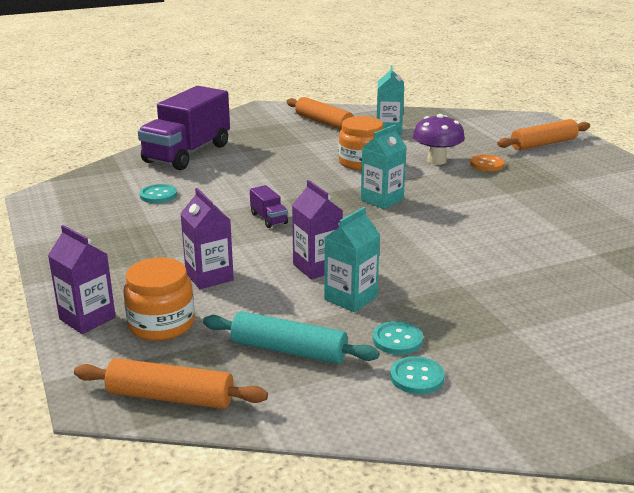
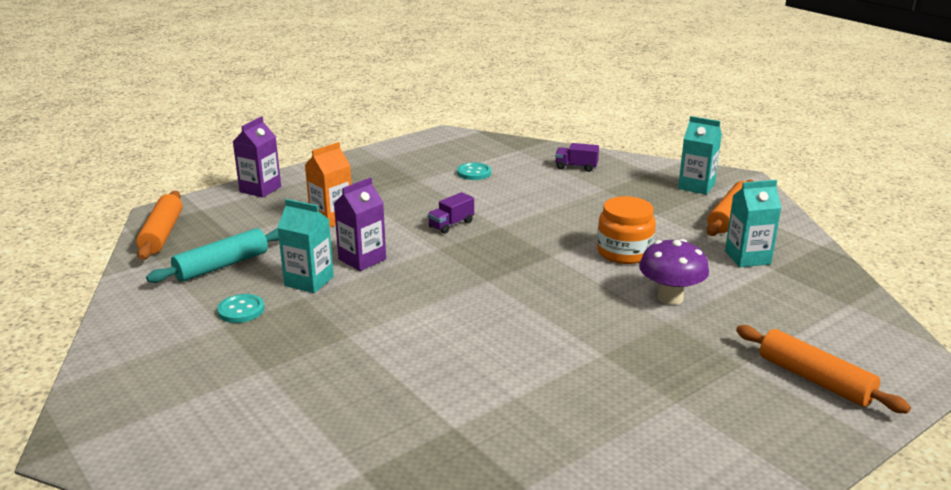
camera: 75 degrees right, 0 degrees up
orange jar [123,258,195,341] -> none
purple truck [138,86,230,170] -> purple truck [555,143,599,172], size x0.40
purple carton [180,188,234,289] -> orange carton [305,142,351,227]
turquoise rolling pin [203,311,379,364] -> turquoise rolling pin turned 45 degrees clockwise [146,228,279,283]
turquoise carton [361,125,407,209] -> turquoise carton moved to [678,116,722,195]
turquoise button [390,356,445,394] -> none
orange button [470,154,505,171] -> none

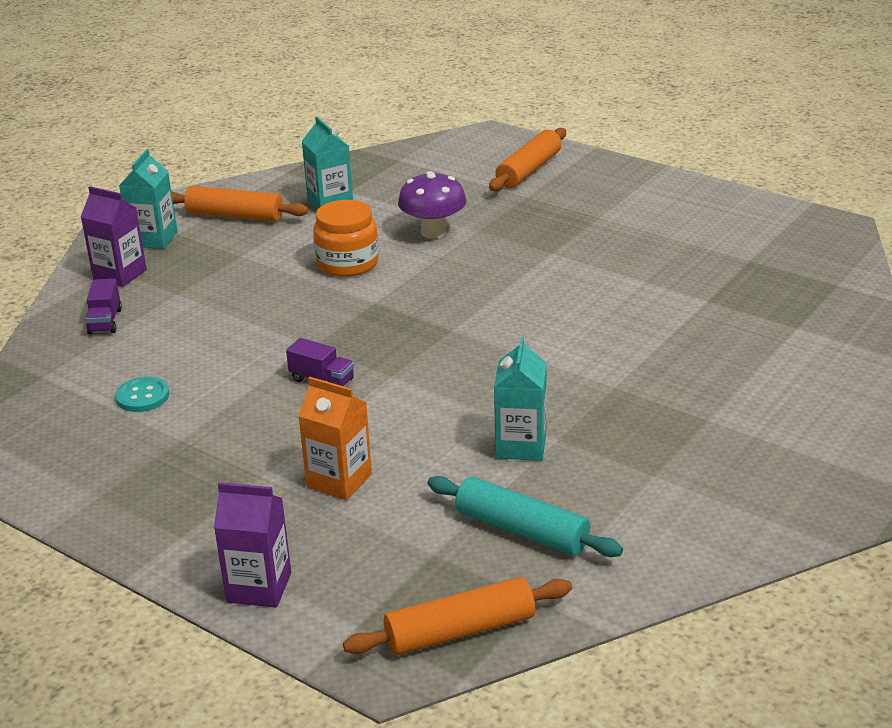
camera: 105 degrees left, 5 degrees up
turquoise button [217,294,264,323] -> none
purple carton [334,177,386,271] -> purple carton moved to [81,186,147,287]

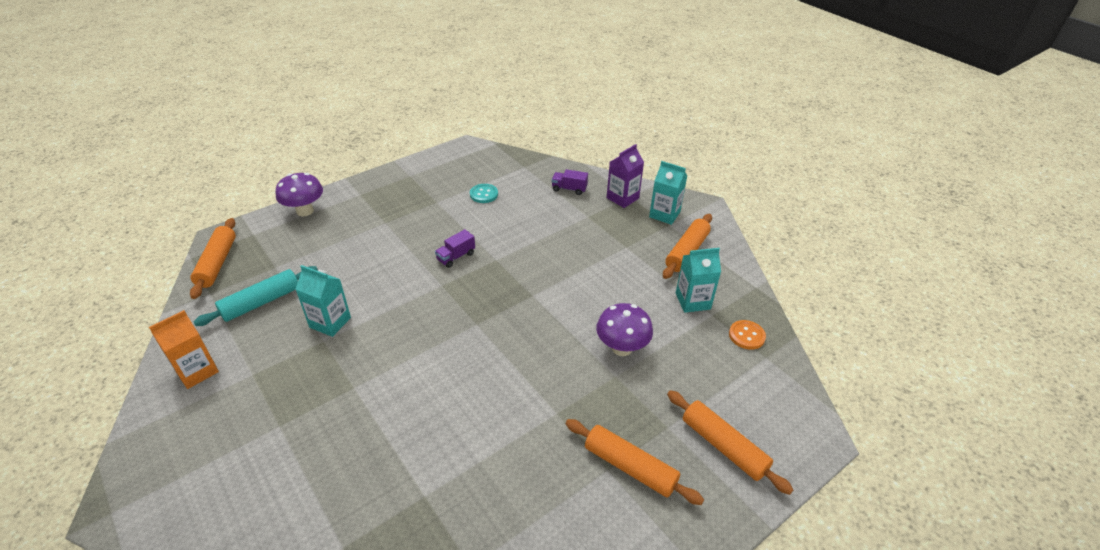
camera: 105 degrees right, 10 degrees up
purple carton [214,482,291,608] -> purple mushroom [275,173,323,216]
orange carton [298,377,372,500] -> orange carton moved to [149,310,219,389]
orange jar [313,200,379,277] -> none
none -> orange rolling pin [566,419,704,505]
none -> orange button [729,320,766,350]

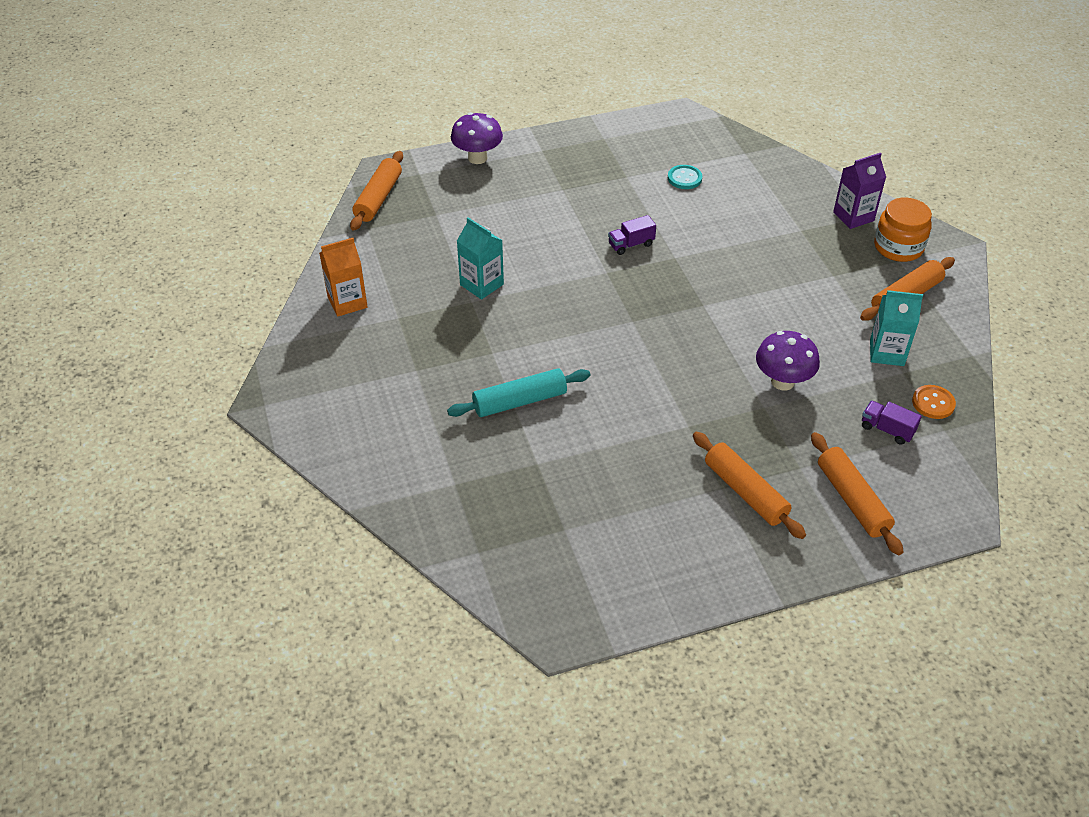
camera: 20 degrees right, 5 degrees up
turquoise rolling pin [194,266,318,326] -> turquoise rolling pin moved to [447,368,590,417]
purple truck [552,169,588,195] -> purple truck moved to [862,401,922,445]
turquoise carton [649,161,687,225] -> orange jar [874,198,932,262]

